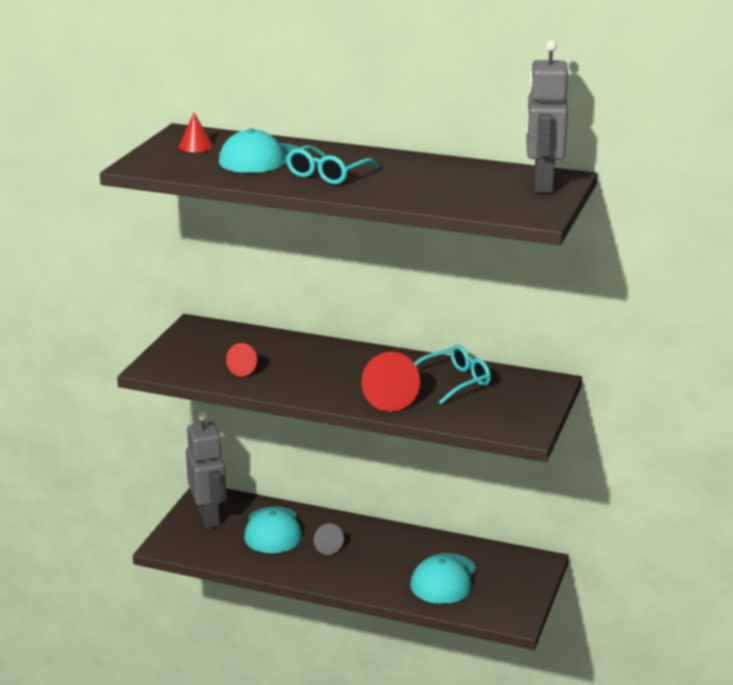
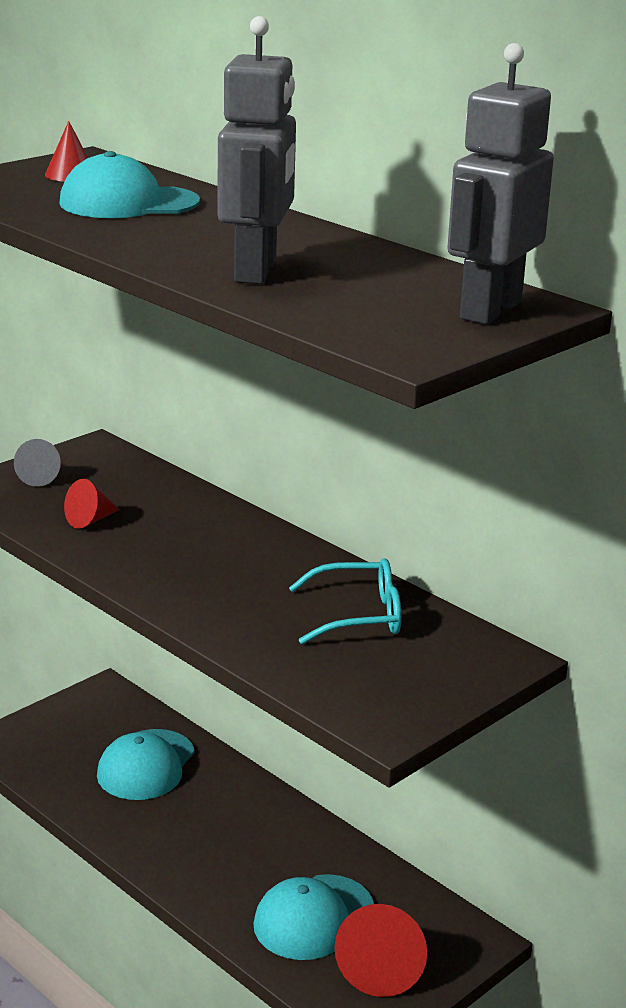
camera: 25 degrees right, 0 degrees up
grey robot [186,412,227,529] -> grey robot moved to [217,16,296,284]
turquoise glasses [286,145,379,184] -> none
grey cone [314,523,344,555] -> grey cone moved to [14,439,61,487]
red cone [361,352,420,412] -> red cone moved to [334,904,427,997]

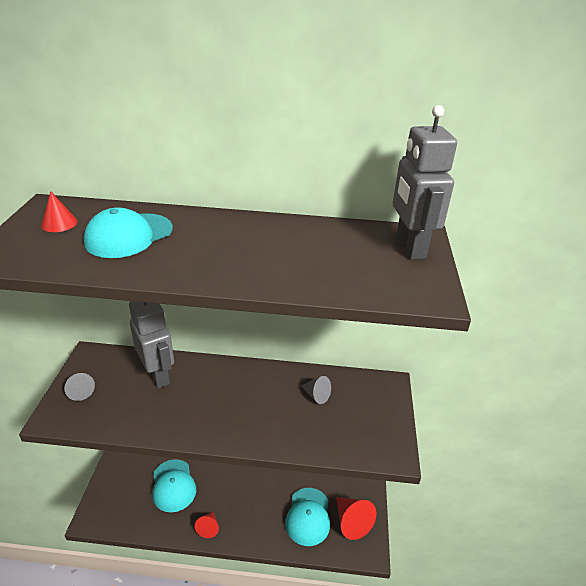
camera: 40 degrees left, 10 degrees up
red cone [64,479,120,529] -> red cone moved to [195,512,219,538]
grey robot [217,16,296,284] -> grey robot moved to [129,301,174,389]
turquoise glasses [289,558,401,644] -> grey cone [301,376,331,404]

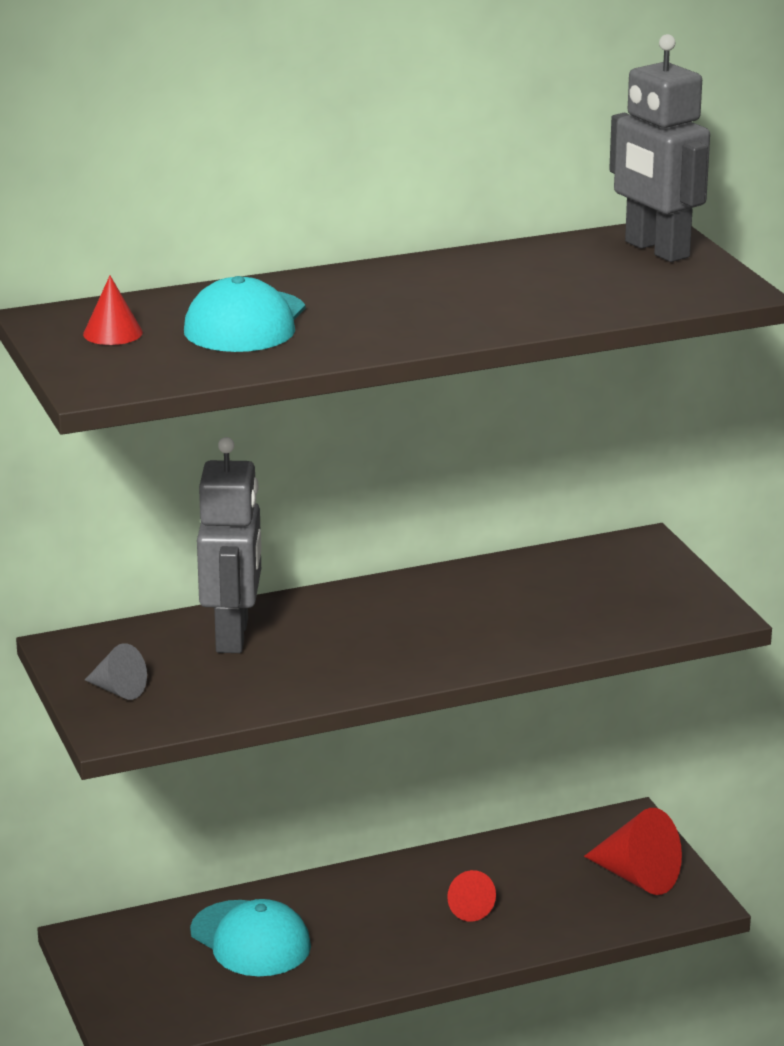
camera: 25 degrees left, 10 degrees down
grey robot [129,301,174,389] -> grey robot turned 60 degrees clockwise [197,437,261,653]
red cone [195,512,219,538] -> red cone moved to [447,870,496,922]
turquoise cap [285,488,330,546] -> none
grey cone [301,376,331,404] -> none

